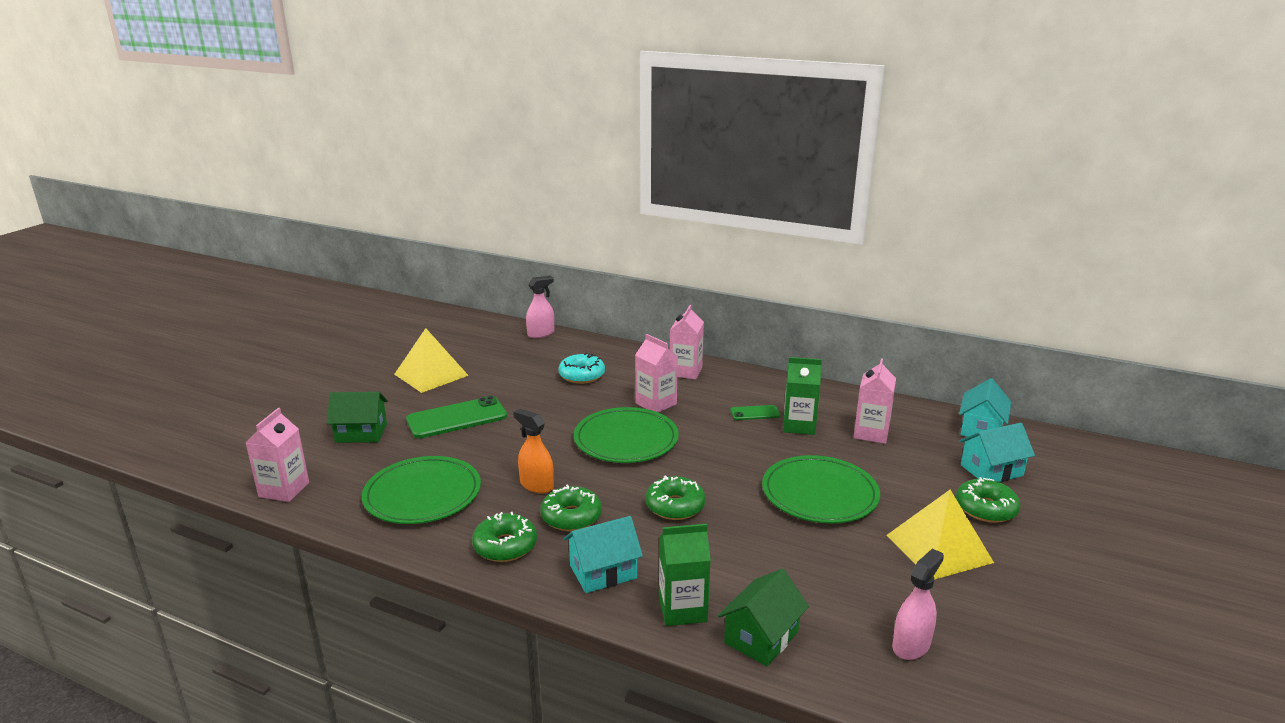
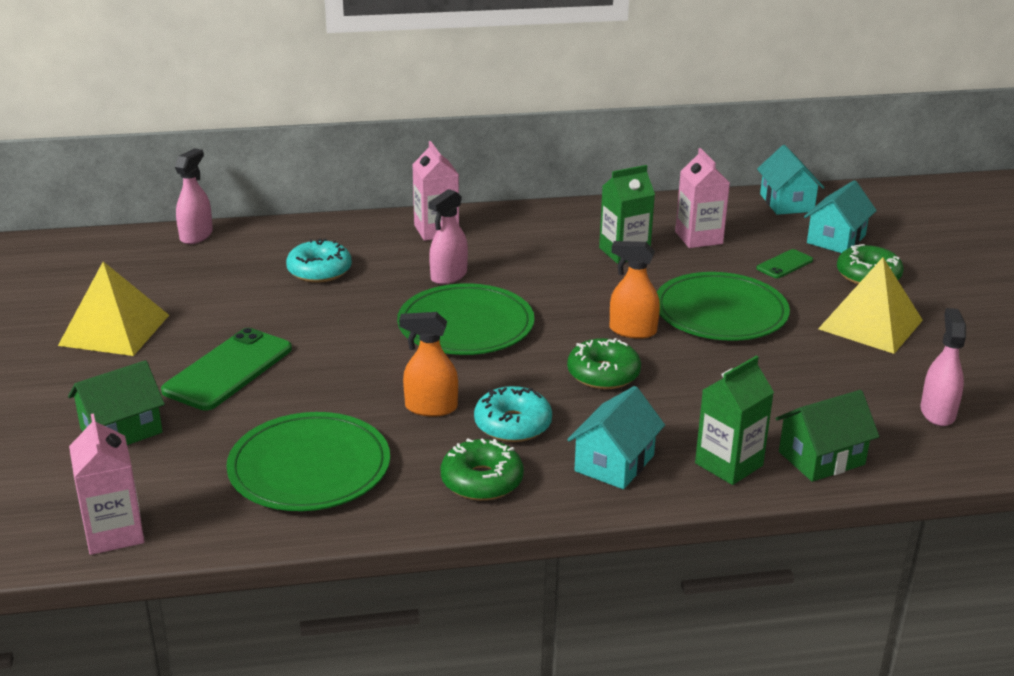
camera: 35 degrees left, 5 degrees up
green donut [540,484,602,531] -> turquoise donut [474,386,552,442]
pink carton [635,334,678,413] -> pink spray bottle [428,189,468,285]
green house [718,569,809,666] -> green house turned 60 degrees clockwise [775,390,880,482]
green phone [730,405,780,420] -> green phone moved to [756,249,813,278]
none -> orange spray bottle [610,241,660,339]

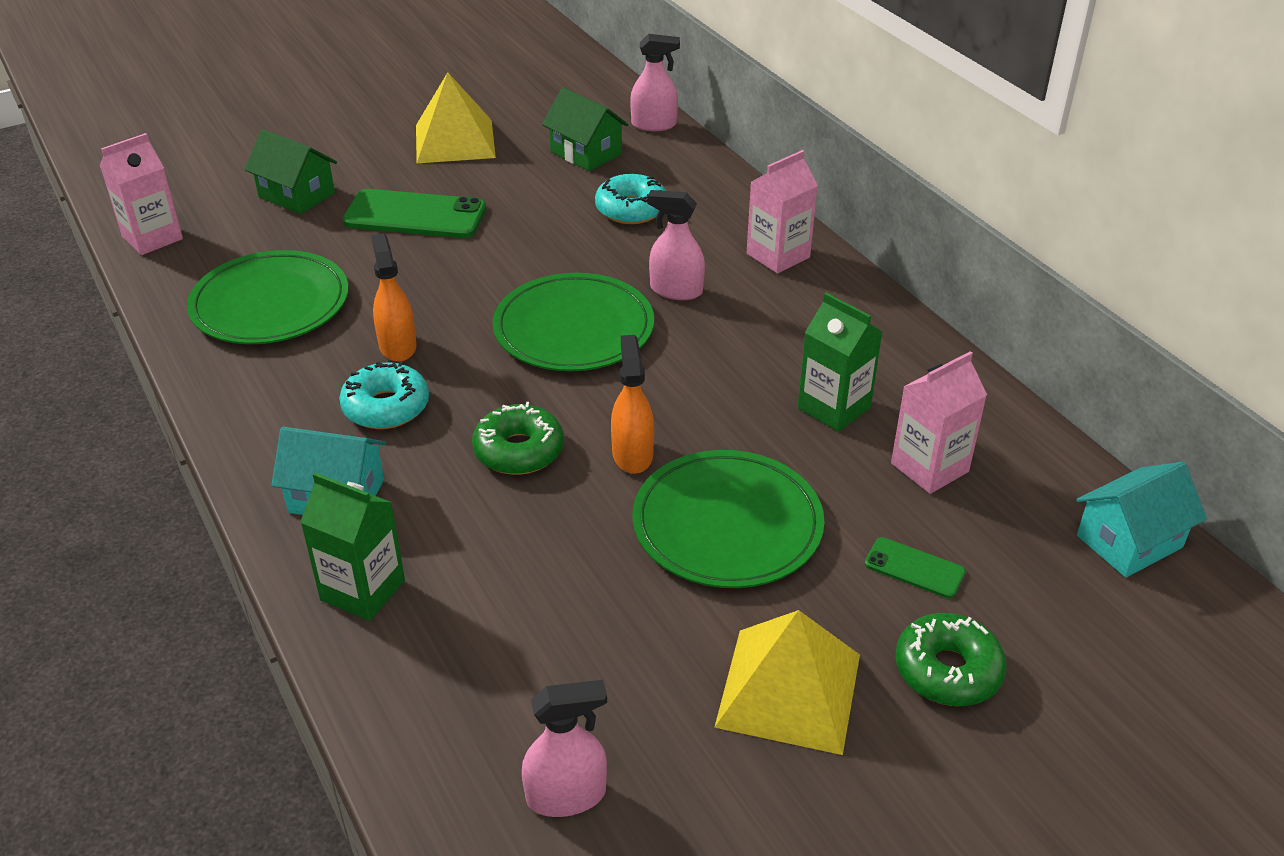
camera: 70 degrees right, 10 degrees up
green donut [441,438,524,501] -> none
green house [775,390,880,482] -> green house moved to [542,88,629,171]
turquoise house [804,180,877,253] -> none

